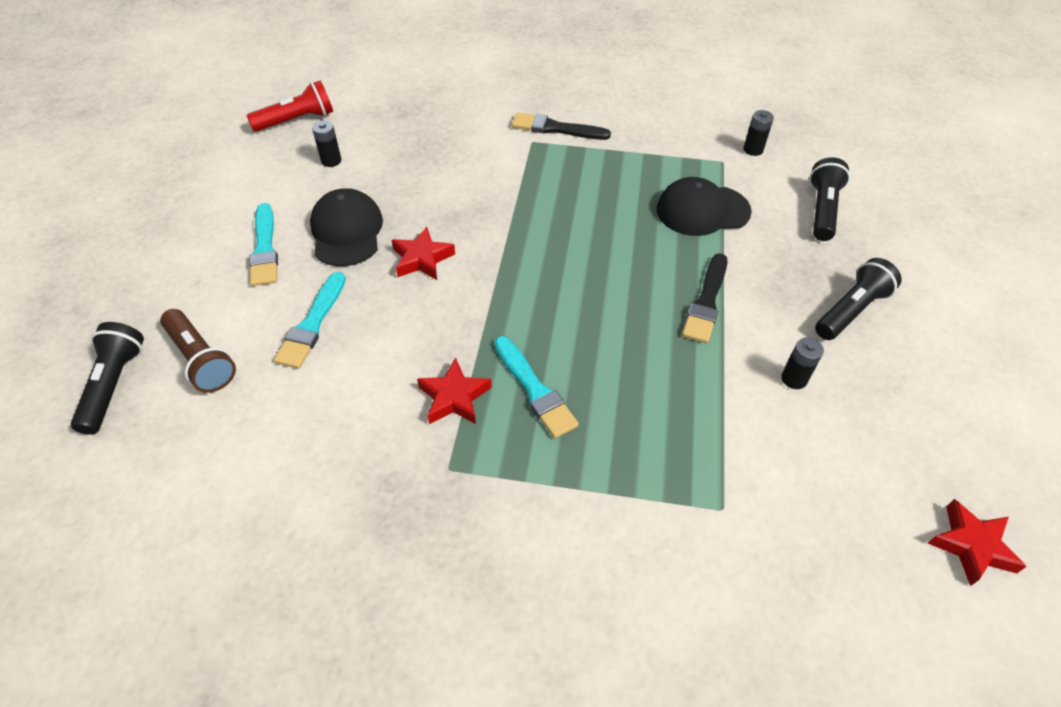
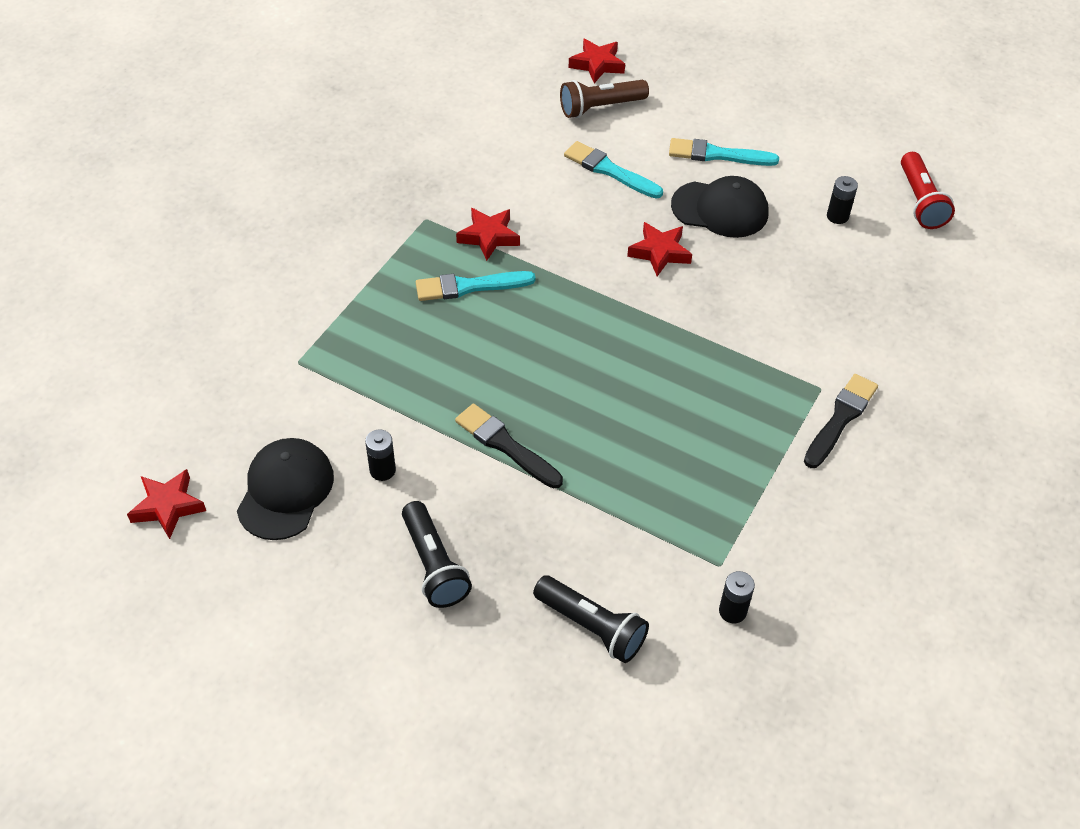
camera: 110 degrees right, 0 degrees up
black flashlight [71,322,144,434] -> red star [568,39,625,83]
black cap [656,177,752,236] -> black cap moved to [237,438,334,540]

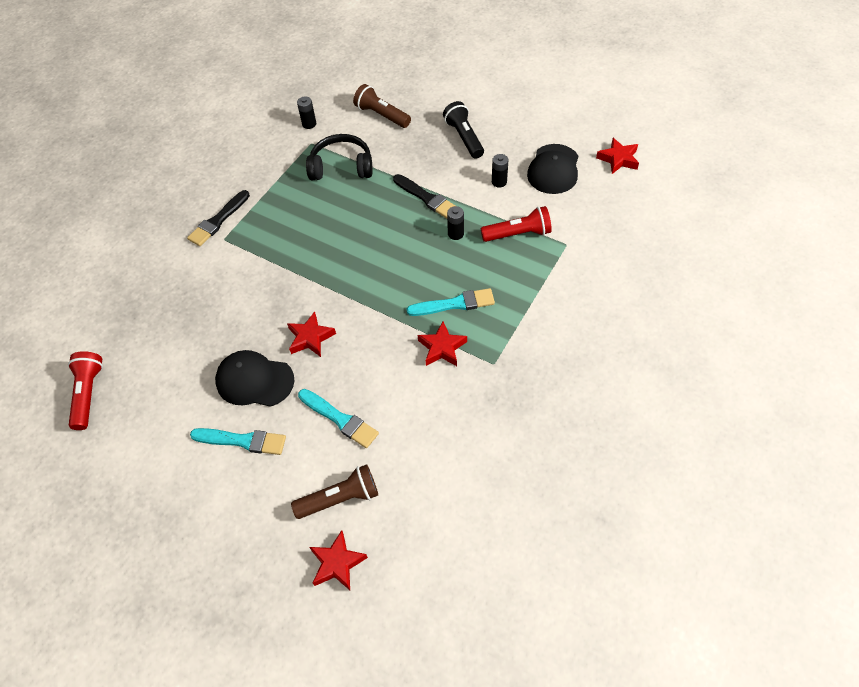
camera: 175 degrees left, 5 degrees up
black flashlight [533,575,649,663] -> brown flashlight [353,84,411,128]
black battery [827,176,858,224] -> black battery moved to [447,206,464,240]
none -> black headphones [306,134,373,180]
none -> red flashlight [481,206,552,242]

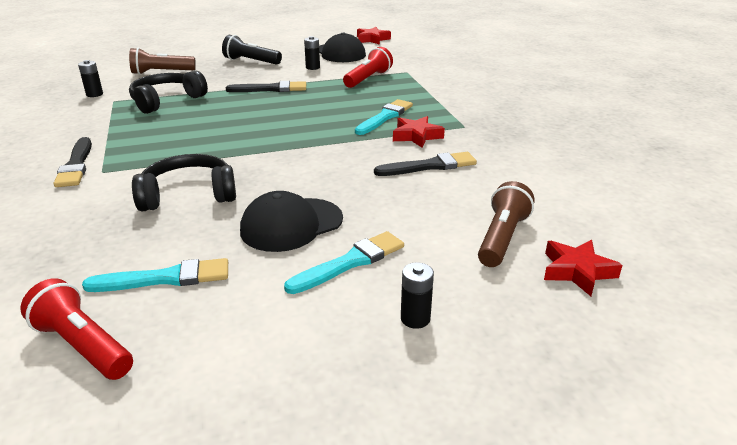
camera: 50 degrees left, 25 degrees down
red star [287,312,336,357] -> none
turquoise brush [298,389,379,448] -> turquoise brush moved to [82,258,228,292]
black battery [447,206,464,240] -> black battery moved to [401,262,434,329]
none -> black headphones [132,154,236,211]
none -> black brush [374,152,477,176]

